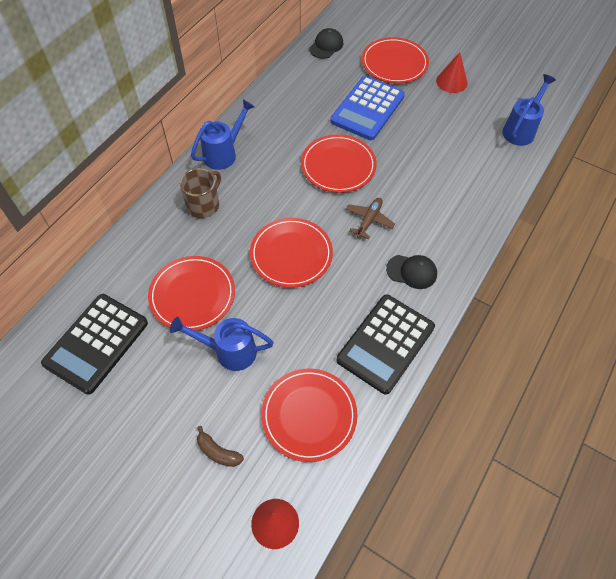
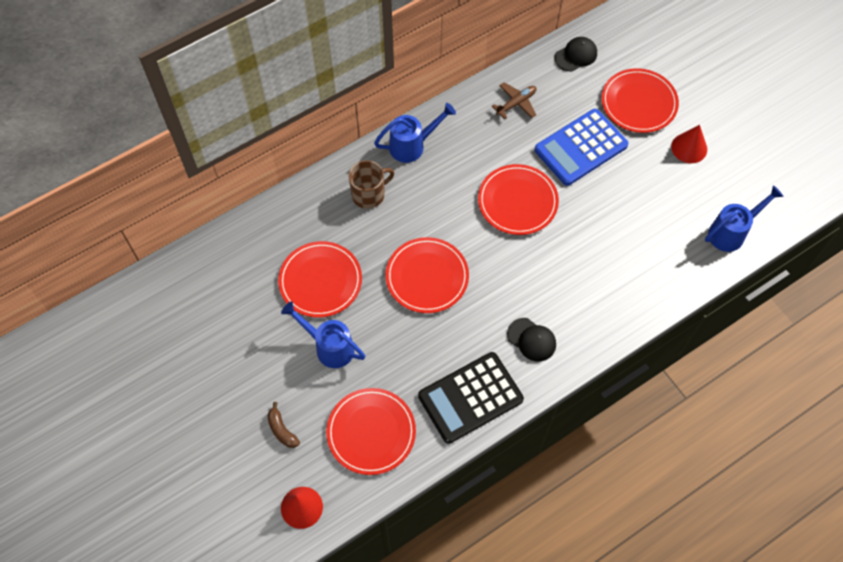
camera: 25 degrees right, 5 degrees up
black calculator [41,294,148,395] -> none
brown plane [346,198,395,239] -> brown plane moved to [492,82,536,119]

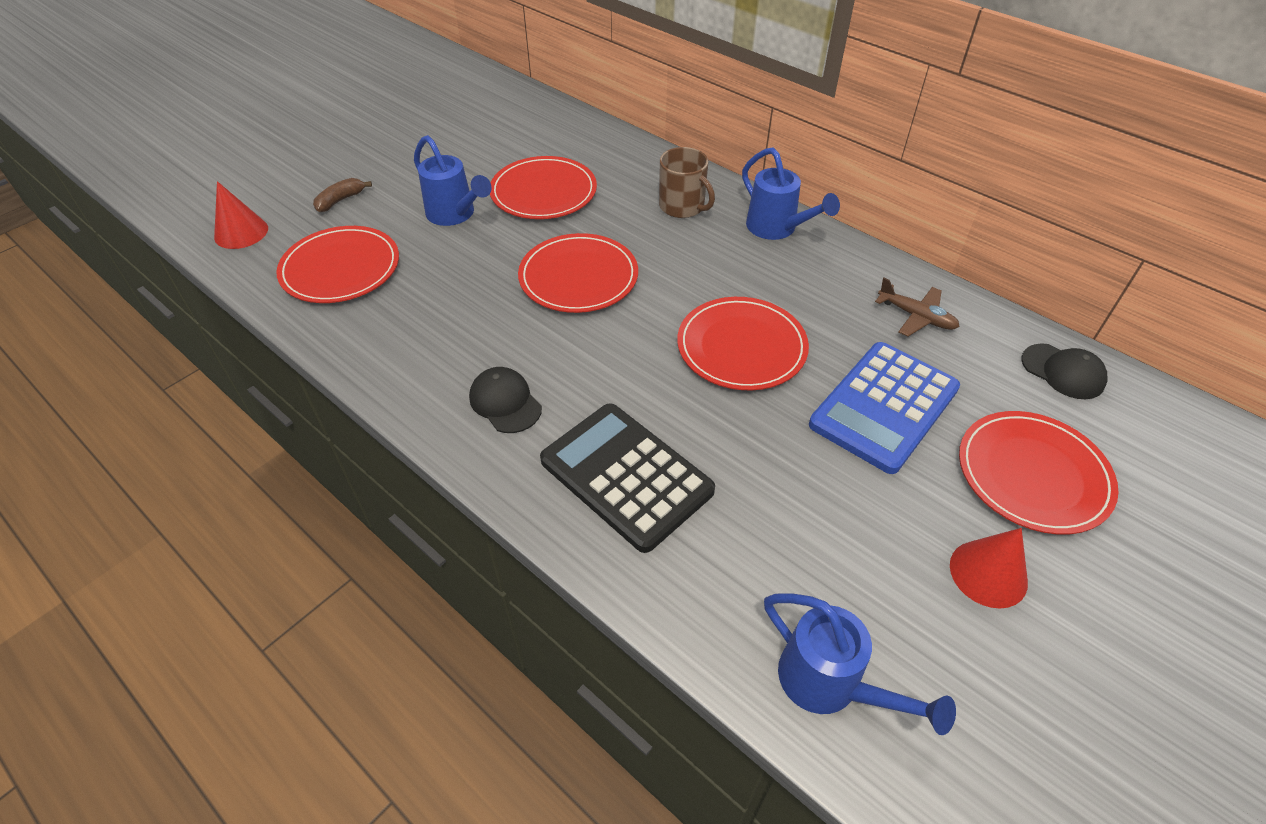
camera: 75 degrees right, 15 degrees down
blue watering can [281,301,366,368] -> blue watering can turned 120 degrees clockwise [414,135,492,226]
black calculator [418,352,524,444] -> black calculator moved to [540,403,715,553]
black cap [507,318,556,361] -> black cap turned 120 degrees clockwise [469,367,542,433]
blue calculator [535,109,629,186] -> blue calculator turned 90 degrees counterclockwise [809,342,960,474]

